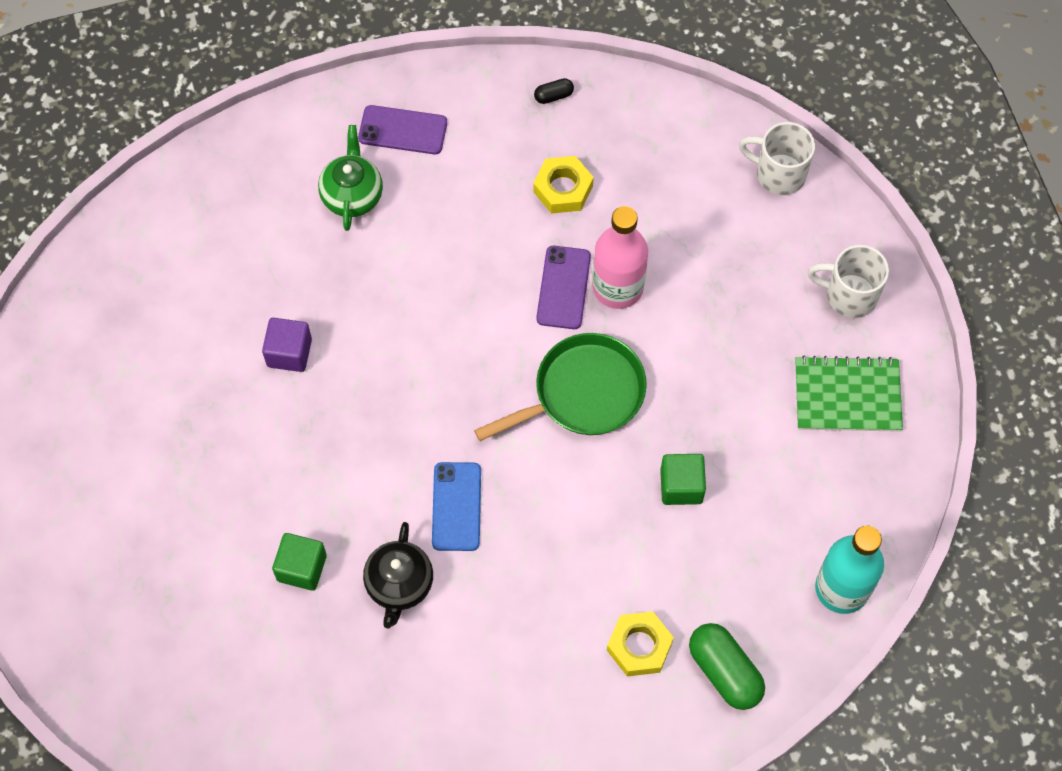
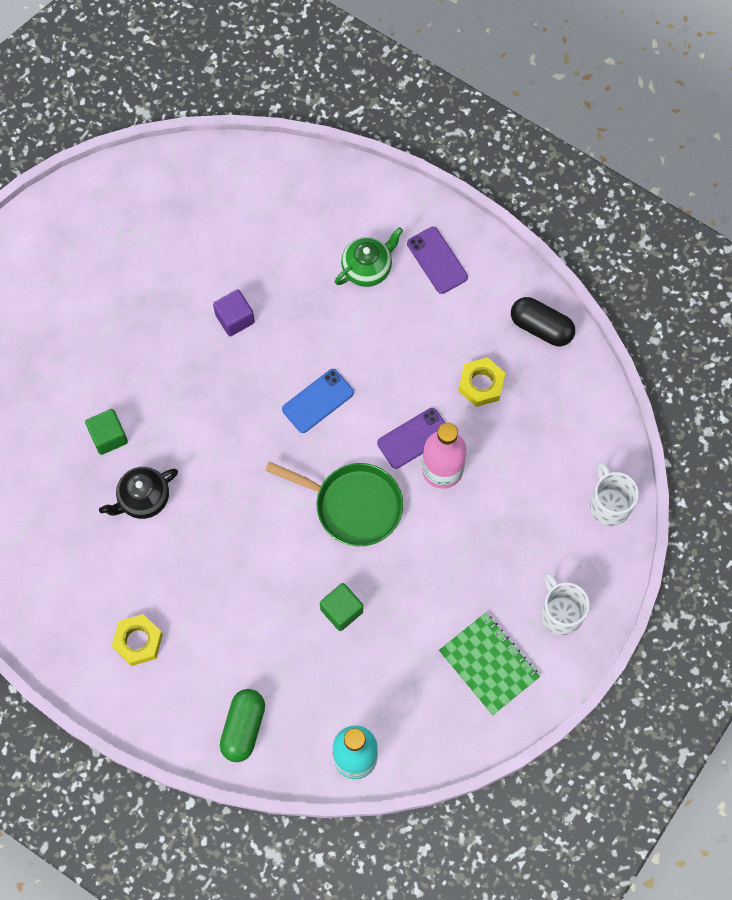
camera: 50 degrees right, 5 degrees up
blue phone [432,462,481,551] -> blue phone moved to [282,369,354,433]
black capsule [534,78,574,104] -> black capsule [511,297,575,346], size x2.06
yellow nut [607,611,674,677] -> yellow nut moved to [112,614,163,666]

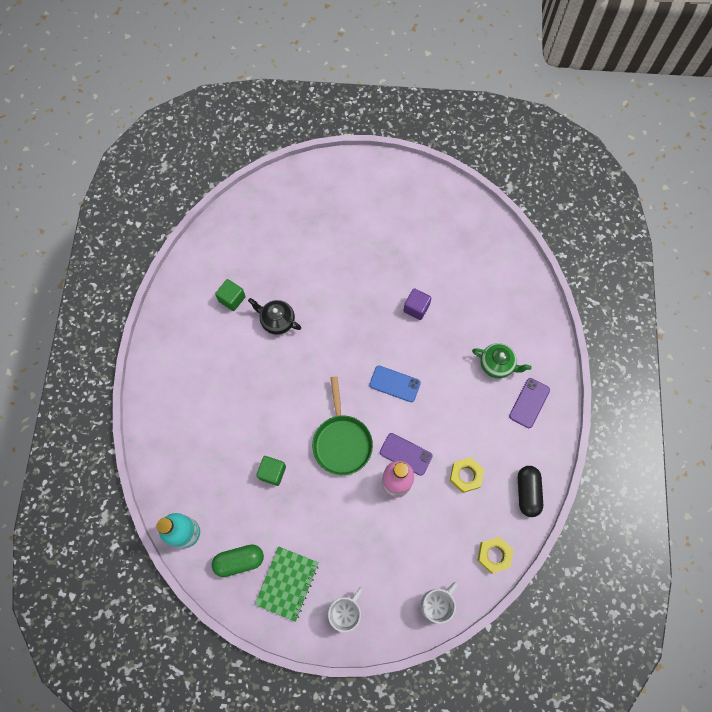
camera: 60 degrees right, 0 degrees up
green cube [85,409,128,455] -> green cube moved to [215,279,246,311]
yellow nut [112,614,163,666] -> yellow nut moved to [477,537,514,574]
green capsule [220,689,265,762] -> green capsule moved to [212,544,264,577]

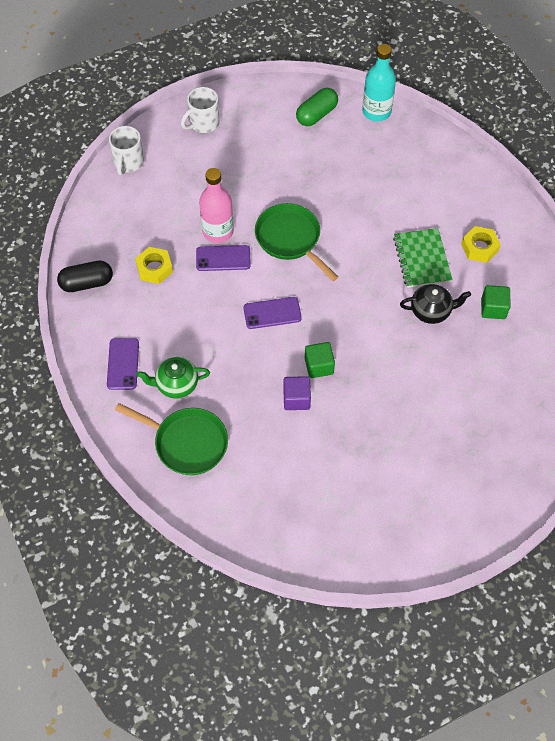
camera: 150 degrees right, 10 degrees down
green notebook [255,546,319,622] -> green notebook moved to [393,228,453,288]
green cube [256,456,286,486] -> green cube moved to [305,342,335,378]
white mug [328,587,363,632] -> white mug turned 45 degrees clockwise [181,87,219,133]
blue phone [369,366,421,402] -> purple phone [243,297,302,329]
yellow nut [477,537,514,574] -> yellow nut moved to [461,226,501,263]
black capsule [518,466,543,517] -> black capsule turned 75 degrees counterclockwise [57,260,113,292]
none -> green pan [115,403,228,475]

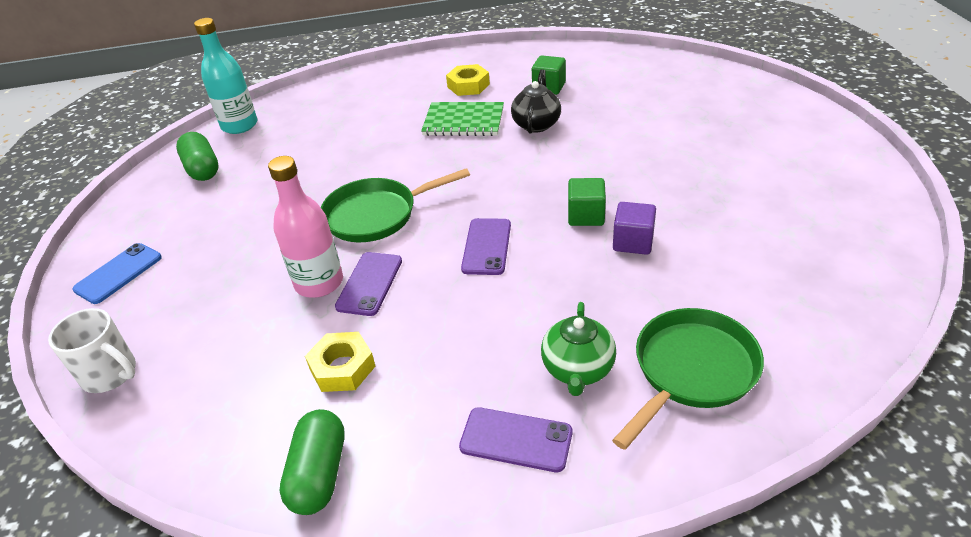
camera: 70 degrees left, 20 degrees down
black capsule [57,260,113,292] -> green capsule [280,409,345,515]
white mug [181,87,219,133] -> blue phone [72,243,162,304]

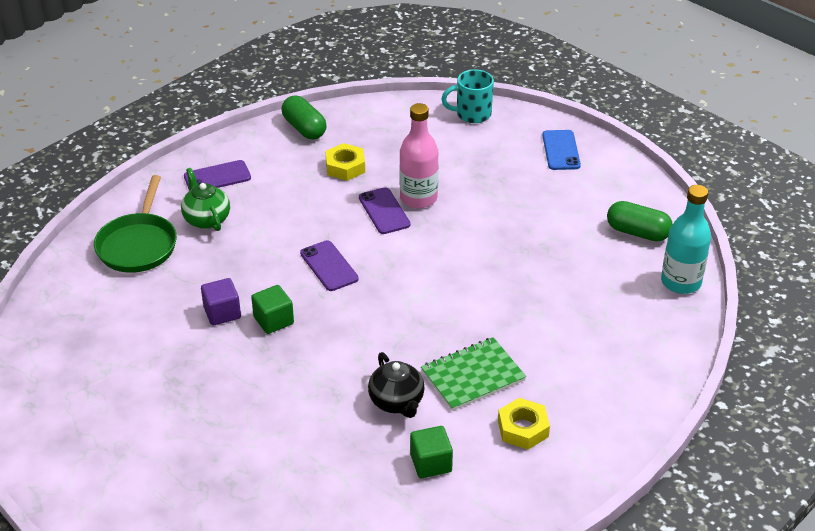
camera: 140 degrees right, 0 degrees up
white mug [48,308,136,393] -> turquoise mug [441,70,494,123]
green pan [321,168,470,242] -> none

